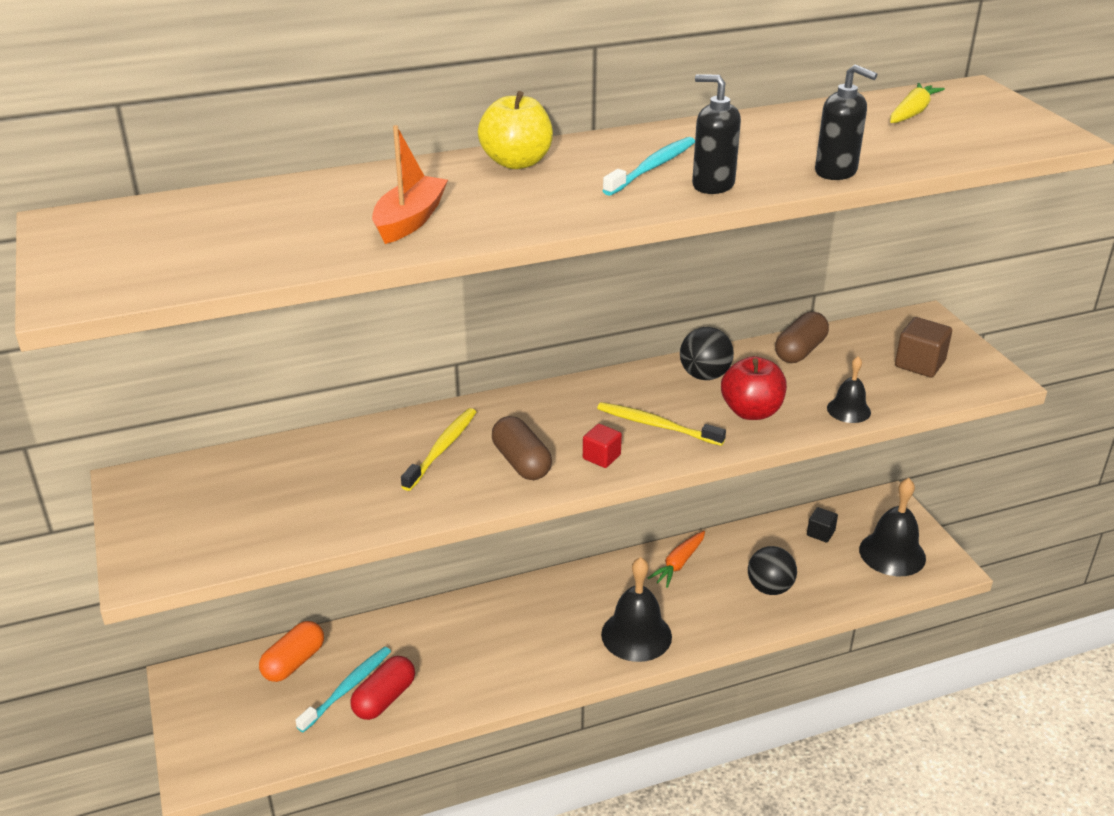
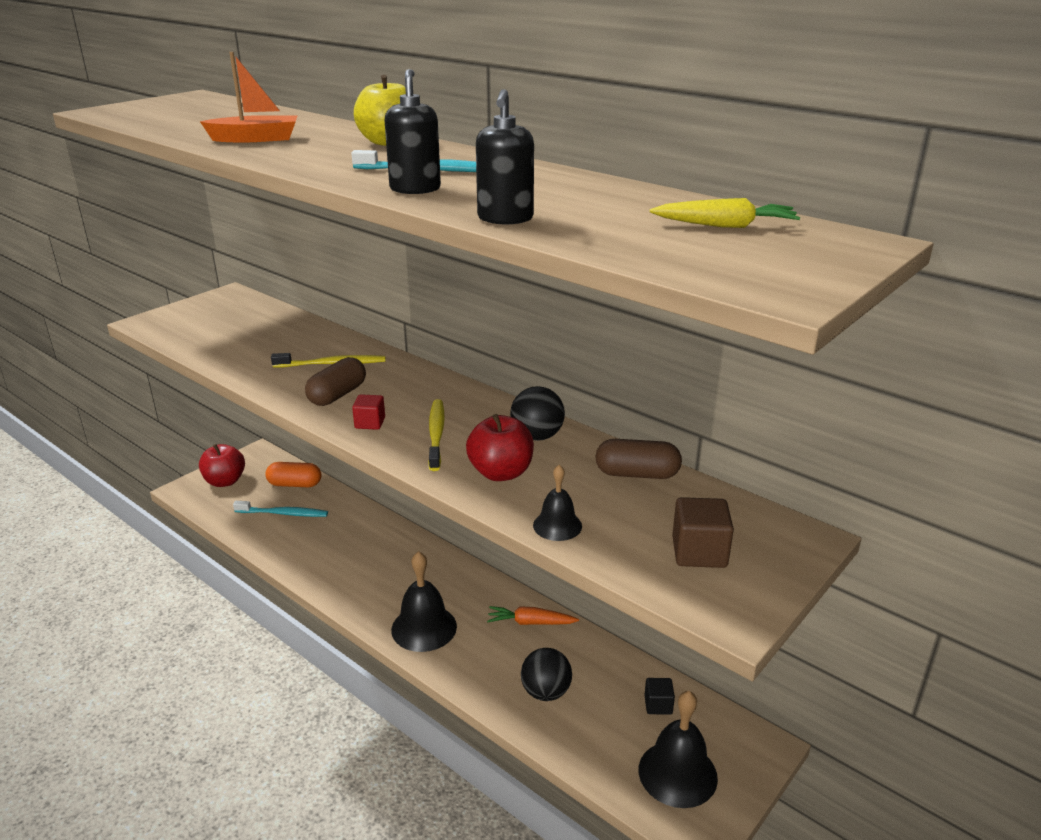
camera: 60 degrees right, 5 degrees down
red capsule [351,656,415,720] -> none
none -> red apple [199,444,245,487]

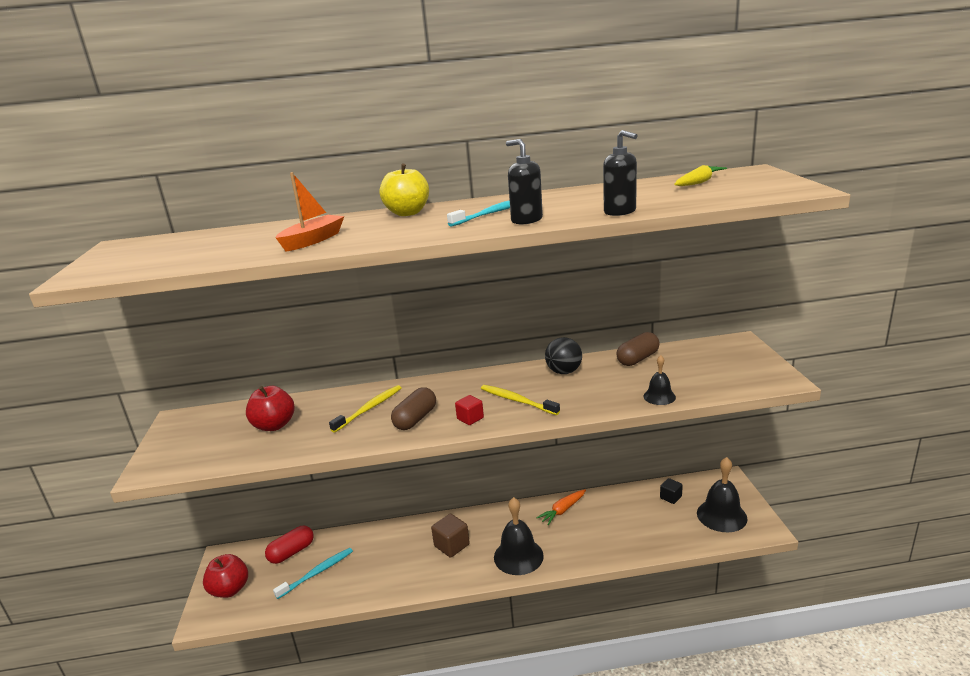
camera: 45 degrees left, 5 degrees down
orange capsule [265,462,321,487] -> red capsule [265,526,314,564]
brown capsule [305,357,366,406] -> brown capsule turned 45 degrees clockwise [391,387,436,430]
red apple [466,414,534,481] -> red apple moved to [246,386,295,431]
black ball [521,648,572,701] -> none
brown cube [672,497,734,568] -> brown cube moved to [431,514,470,558]

